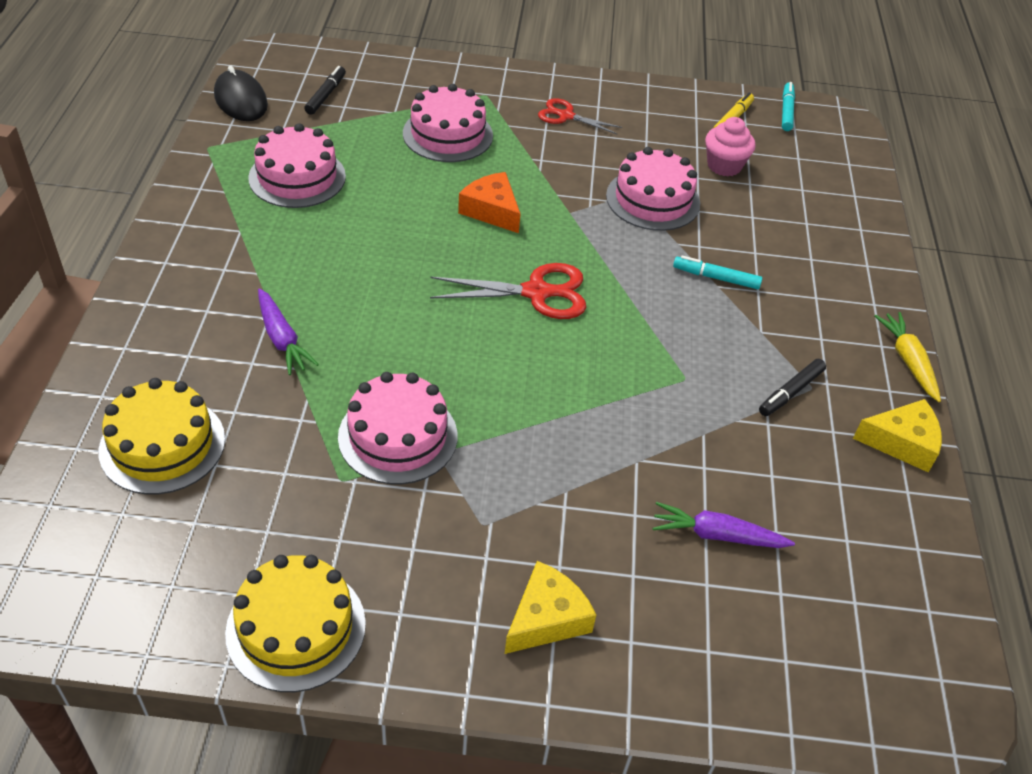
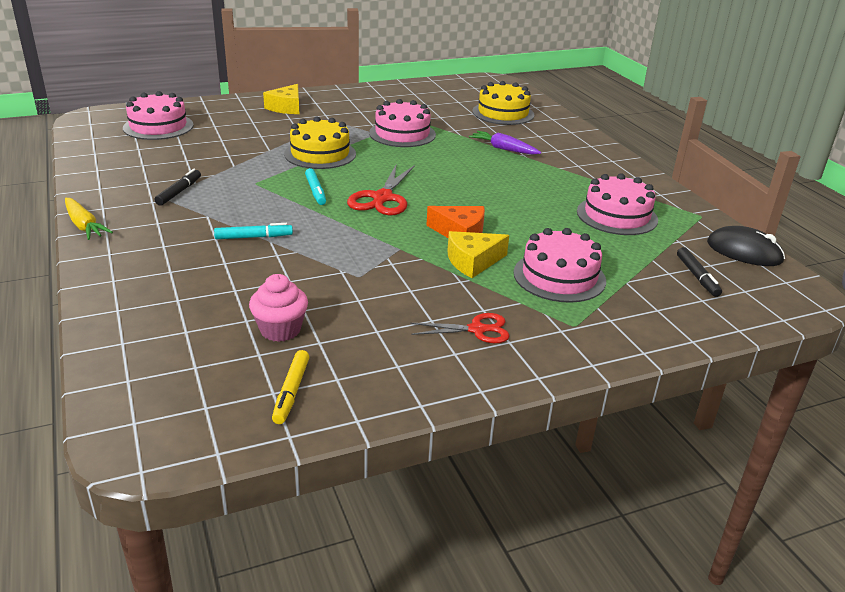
camera: 155 degrees right, 15 degrees down
yellow cake [225,555,366,692] -> yellow cake moved to [284,117,356,169]
red scissors [430,263,586,319] -> red scissors turned 45 degrees counterclockwise [347,165,415,215]
pink cake [606,147,700,231] -> pink cake moved to [123,91,194,140]
purple carrot [653,502,795,548] -> none
turquoise marker [782,82,795,131] -> turquoise marker moved to [305,168,326,205]
yellow cheese [853,399,942,472] -> yellow cheese moved to [447,231,509,278]

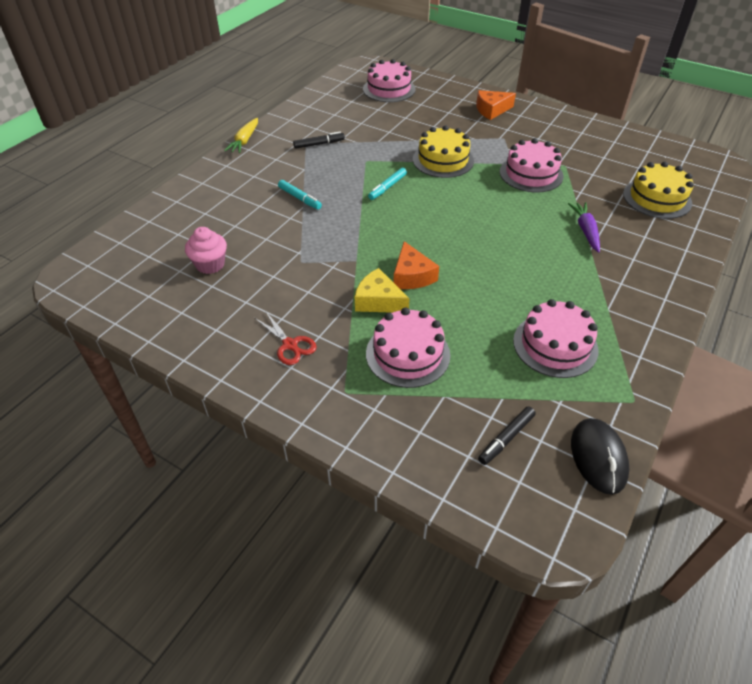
camera: 55 degrees right, 15 degrees up
yellow cheese [263,84,299,114] -> orange cheese [476,90,516,120]
yellow marker [272,350,309,424] -> none
red scissors [347,165,415,215] -> none

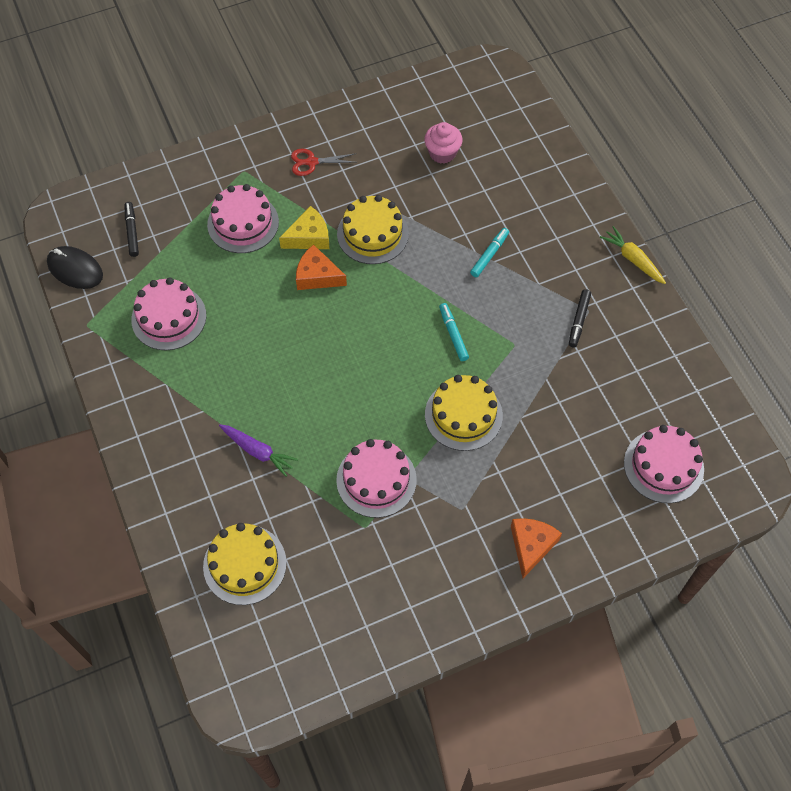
camera: 125 degrees right, 15 degrees up
turquoise marker [278,180,322,210] -> turquoise marker turned 135 degrees clockwise [470,228,509,277]
none -> yellow cake [337,195,409,264]

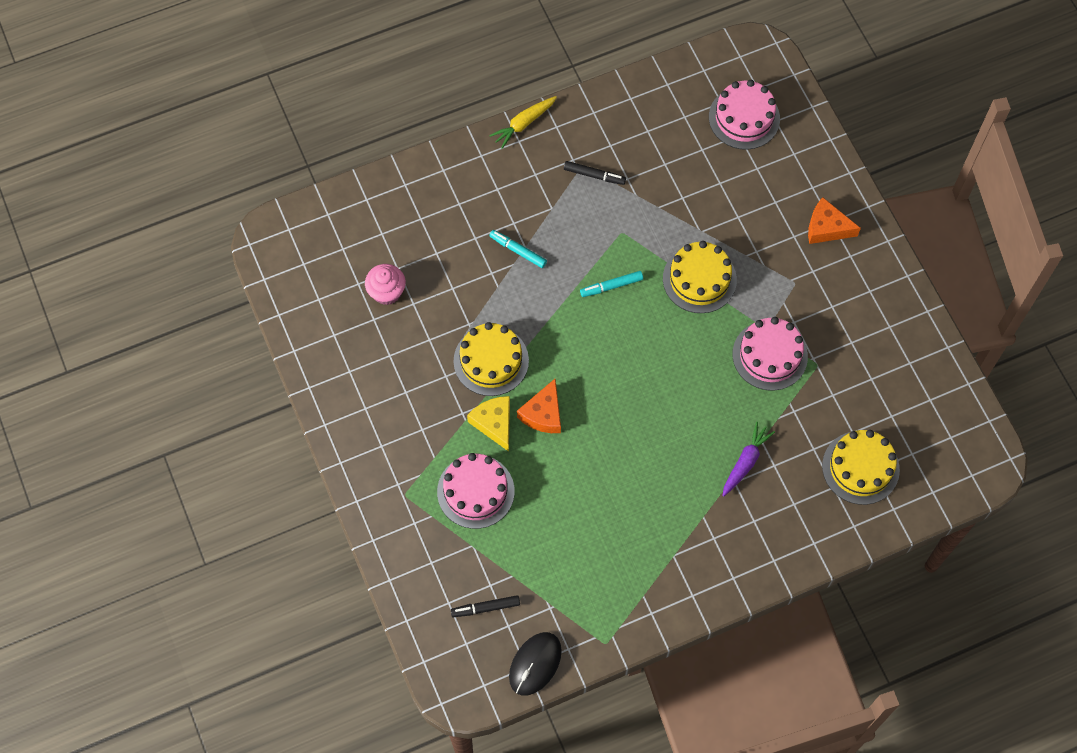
camera: 90 degrees left, 5 degrees up
pink cake [131,277,206,350] -> none
red scissors [291,149,356,176] -> none

